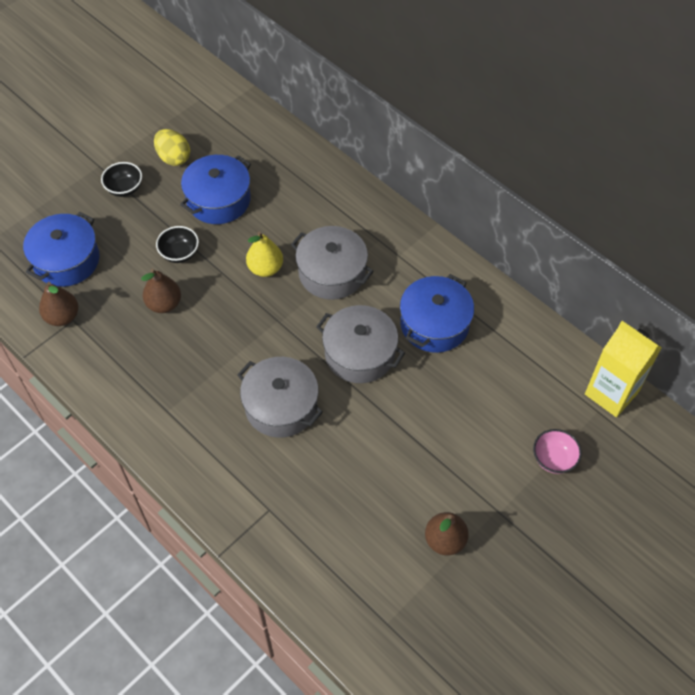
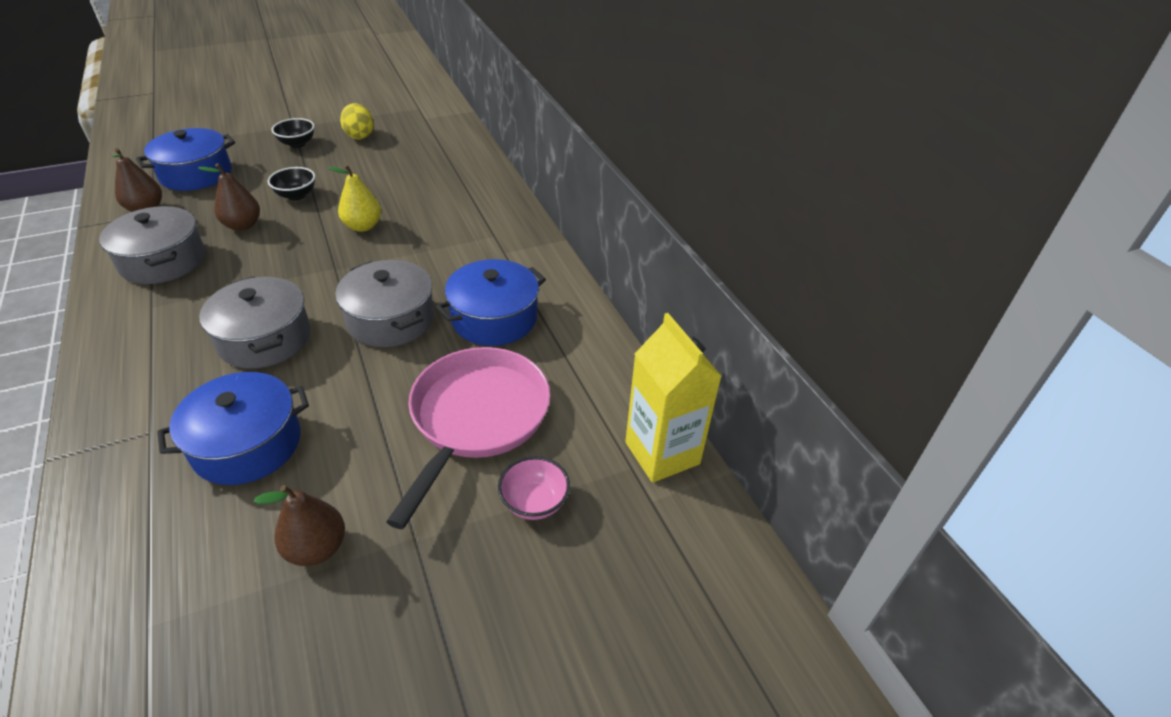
camera: 20 degrees right, 15 degrees down
blue pot [180,155,251,224] -> blue pot moved to [157,372,309,485]
grey pot [291,226,374,300] -> grey pot moved to [99,206,205,284]
none -> pink pan [386,347,550,529]

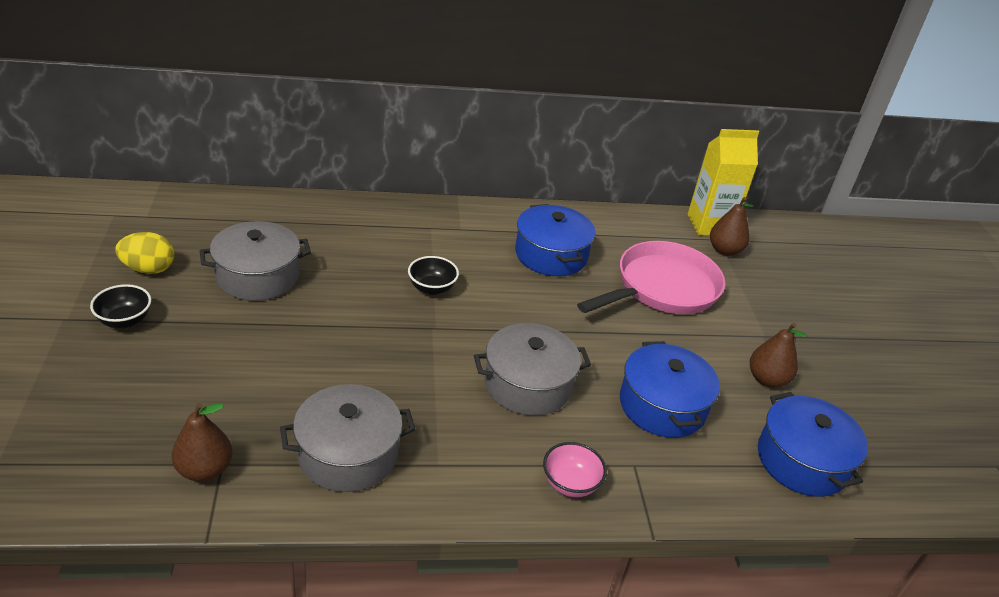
camera: 75 degrees left, 5 degrees down
blue pot [136,128,235,191] -> blue pot moved to [758,392,868,497]
brown pear [198,163,260,231] -> brown pear moved to [710,197,754,256]
black bowl [268,167,315,200] -> black bowl moved to [408,256,459,295]
yellow pear [328,165,381,232] -> none
grey pot [335,260,434,347] -> grey pot moved to [200,221,311,301]
pink pan [386,347,550,529] -> pink pan turned 105 degrees clockwise [577,241,726,314]
pink bowl [498,456,570,520] -> pink bowl moved to [543,442,607,497]

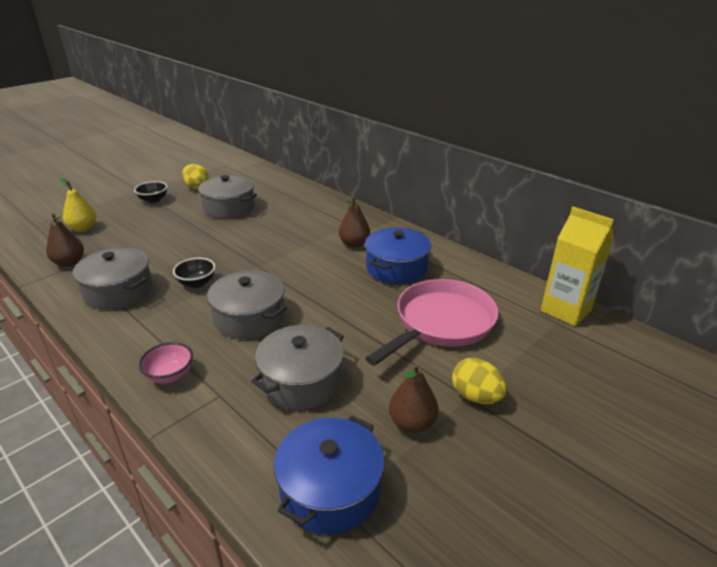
camera: 55 degrees right, 5 degrees down
black bowl [408,256,459,295] -> black bowl moved to [173,258,216,288]
pink pan [577,241,726,314] -> pink pan turned 60 degrees counterclockwise [365,279,499,366]
blue pot [620,341,720,438] -> grey pot [251,325,344,410]
brown pear [710,197,754,256] -> brown pear moved to [339,196,370,248]
none -> yellow pear [59,178,96,232]
none -> yellow egg [452,358,507,404]

